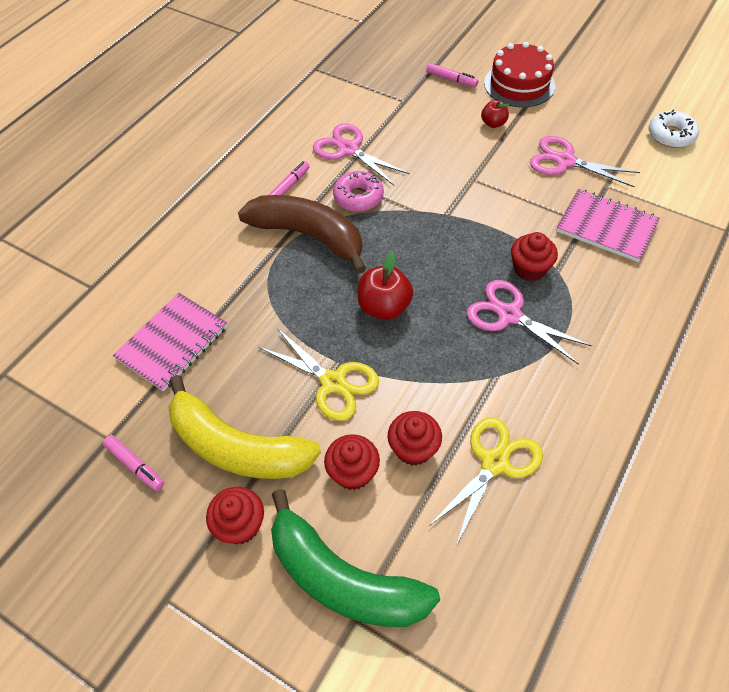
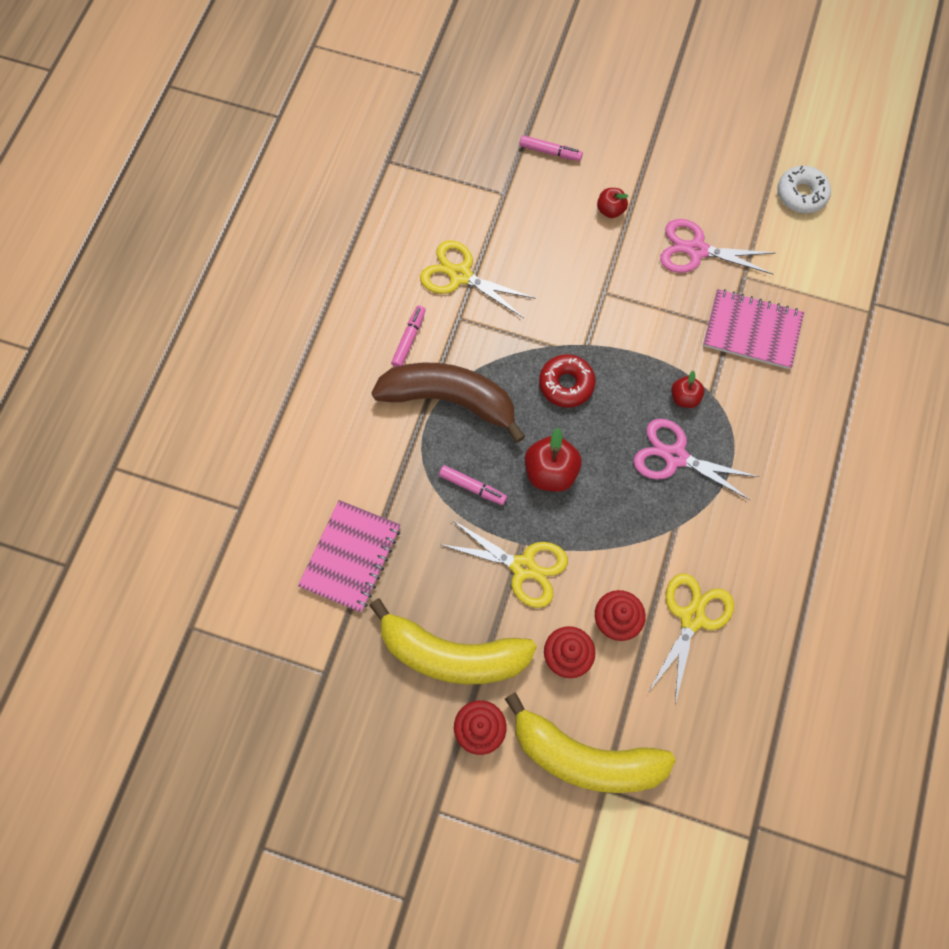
camera: 15 degrees left, 15 degrees up
pink marker [103,435,164,491] -> pink marker moved to [439,465,507,505]
green banana [271,489,440,627] -> yellow banana [505,692,676,793]
pink scissors [313,123,409,185] -> yellow scissors [420,240,536,318]
pink donut [333,171,384,212] -> none
red cake [484,42,555,107] -> none
red cupcake [511,232,558,281] -> red apple [671,371,705,408]
none -> red donut [539,354,595,408]

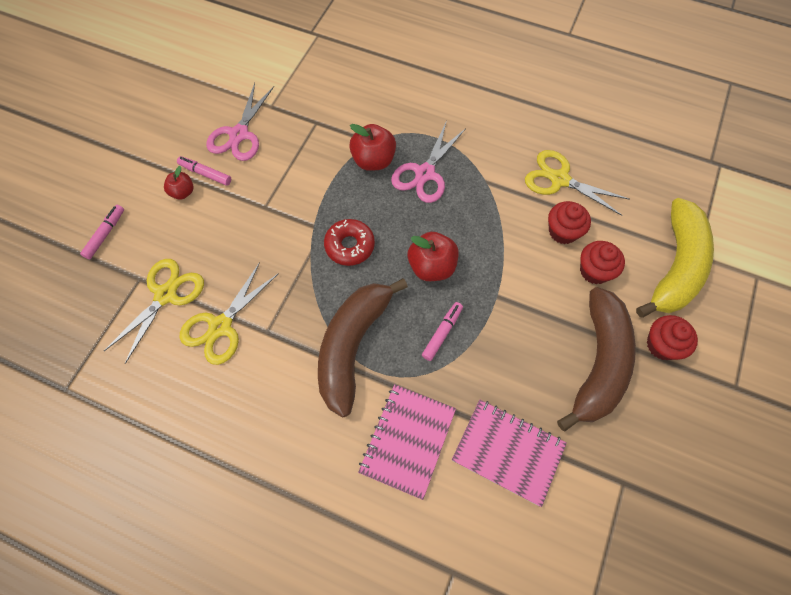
camera: 85 degrees left, 5 degrees down
yellow banana [369,598,537,685] -> brown banana [557,287,636,432]
pink marker [391,305,426,367] -> pink marker moved to [177,156,231,186]
yellow scissors [439,519,568,608] -> yellow scissors moved to [104,259,204,364]
red apple [671,371,705,408] -> red apple [349,124,396,171], size x1.68
pink notebook [703,289,804,369] -> pink notebook moved to [358,384,456,500]
white donut [777,166,831,213] -> none

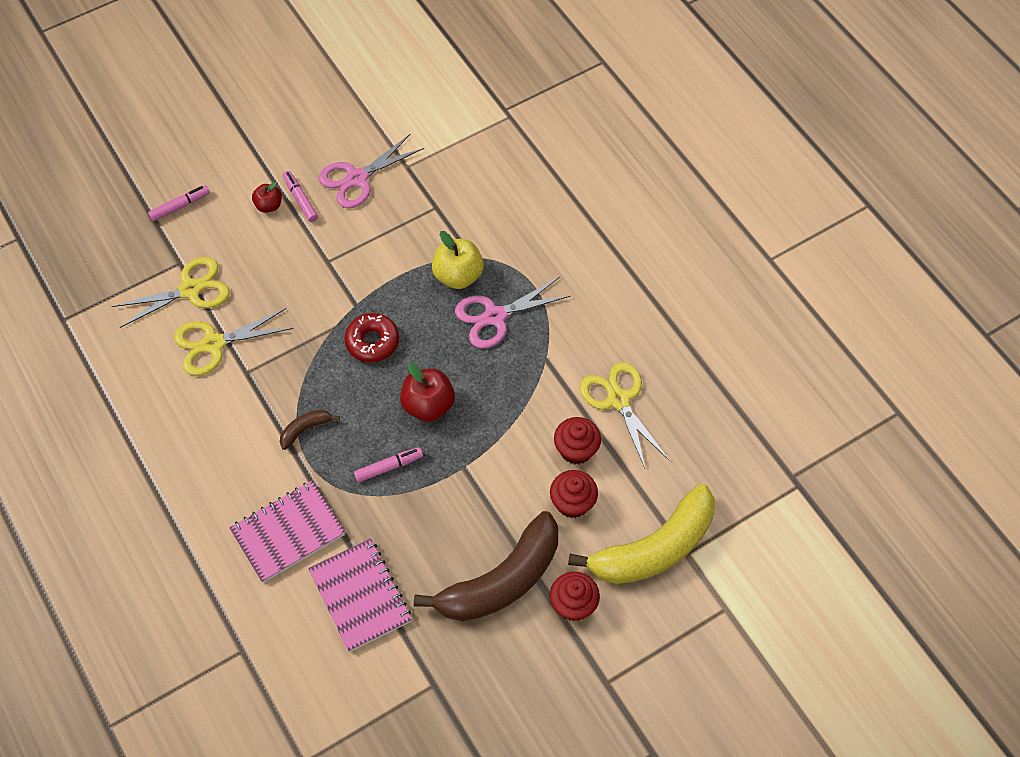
camera: 35 degrees right, 5 degrees down
brown banana [318,278,408,418] -> brown banana [280,410,340,450], size x0.42
red apple [349,124,396,171] -> yellow apple [432,231,484,289]

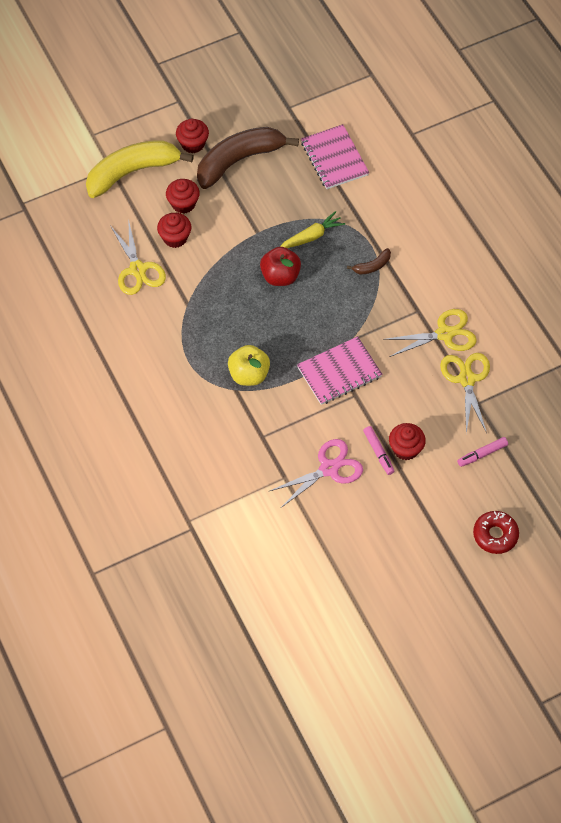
camera: 175 degrees left, 0 degrees up
yellow scissors [112,257,230,328] -> yellow scissors turned 105 degrees clockwise [440,353,490,433]
pink notebook [230,481,345,583] -> pink notebook moved to [297,336,382,405]
red apple [252,182,282,213] -> red cupcake [389,423,426,460]
red donut [344,313,399,363] -> red donut moved to [473,511,519,554]
pink marker [354,447,423,482] -> yellow carrot [280,211,345,248]
pink scissors [455,277,570,349] -> none

